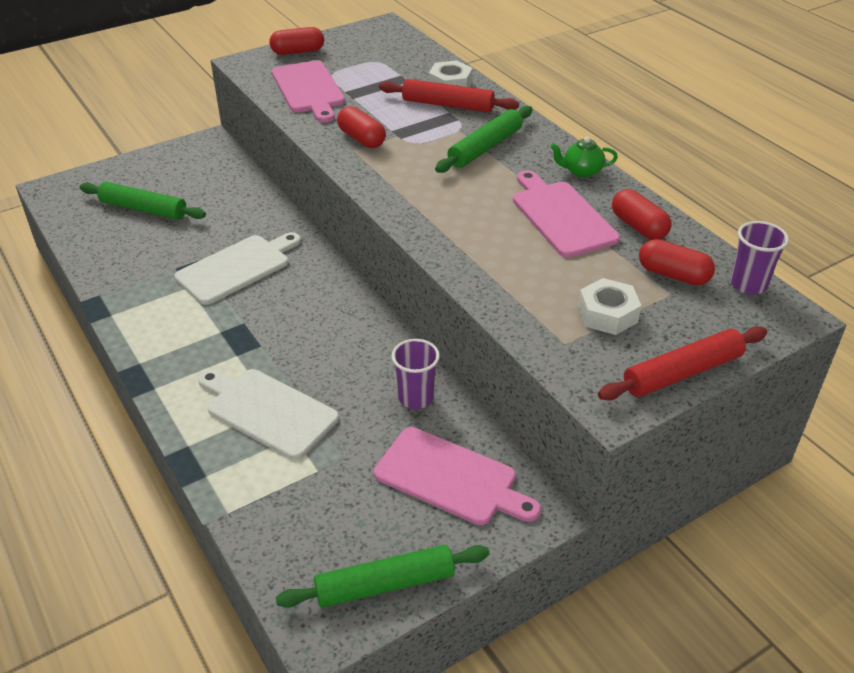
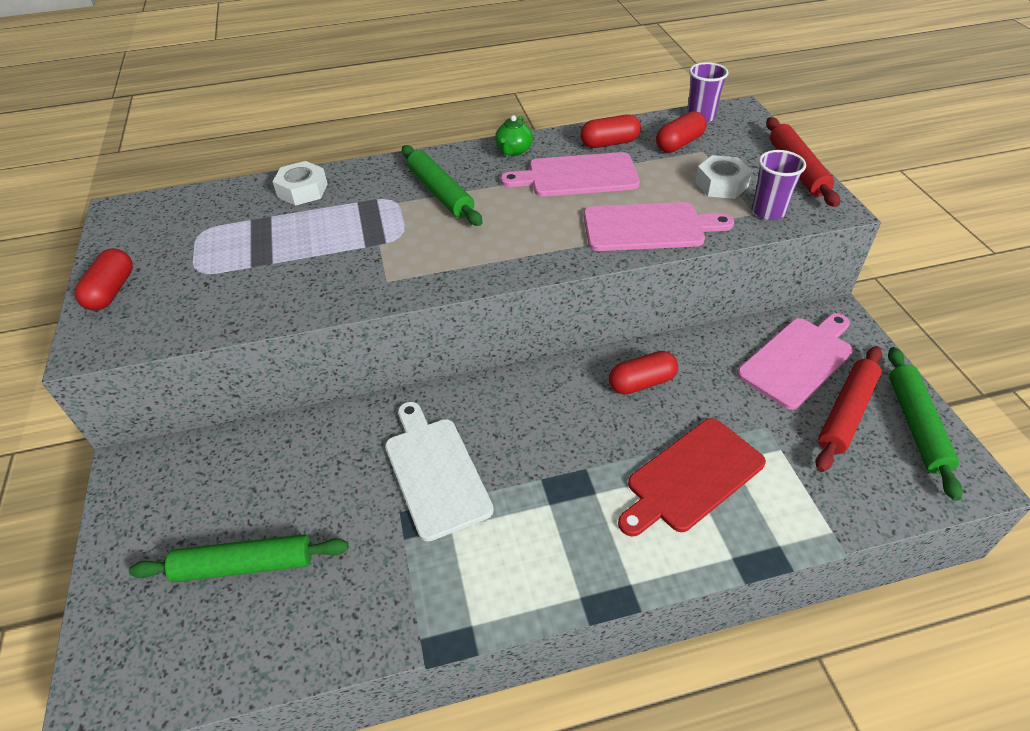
camera: 70 degrees left, 5 degrees up
green rolling pin [80,182,206,220] -> green rolling pin turned 45 degrees clockwise [129,534,349,582]
white cutting board [198,369,339,460] -> red cutting board [618,418,766,537]
pink cutting board [272,60,345,123] -> pink cutting board moved to [584,202,734,251]
red capsule [337,106,386,148] -> red capsule moved to [609,351,678,395]
red rolling pin [379,79,519,112] -> red rolling pin moved to [815,346,882,472]
purple cup [392,339,440,409] -> purple cup moved to [752,150,806,220]

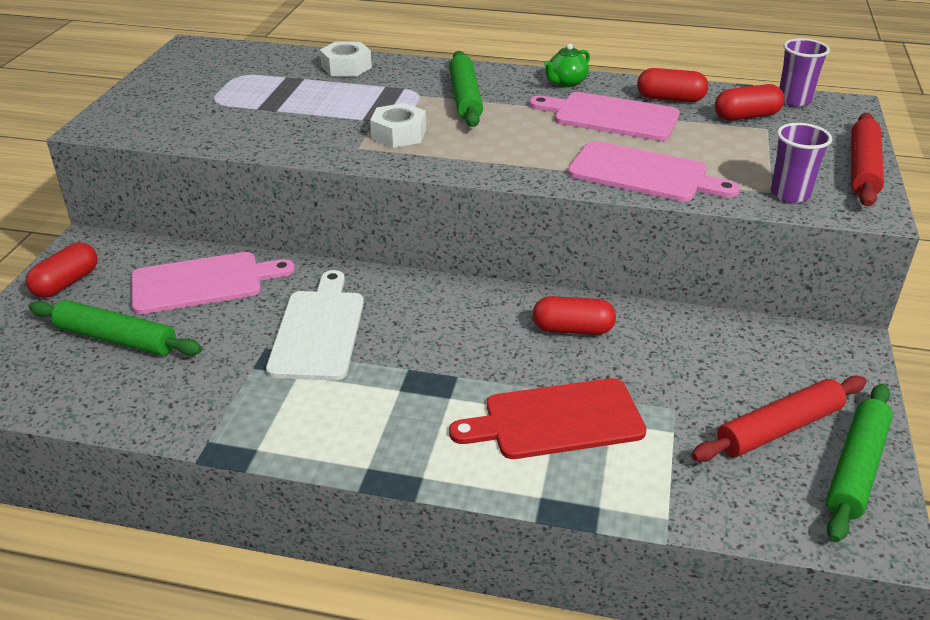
camera: 25 degrees right, 10 degrees down
red capsule [75,248,133,310] -> red capsule moved to [26,242,98,298]
white nut [695,155,752,199] -> white nut moved to [370,103,426,148]
pink cutting board [737,313,853,410] -> pink cutting board moved to [131,252,295,314]

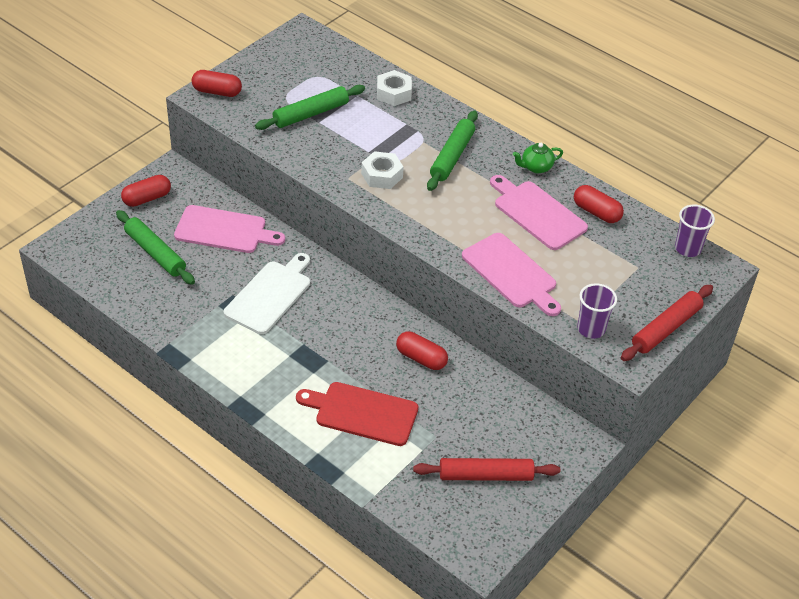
camera: 25 degrees right, 10 degrees up
red capsule [715,84,784,121] -> red capsule moved to [192,70,242,97]
green rolling pin [826,384,893,542] -> green rolling pin moved to [255,85,365,130]

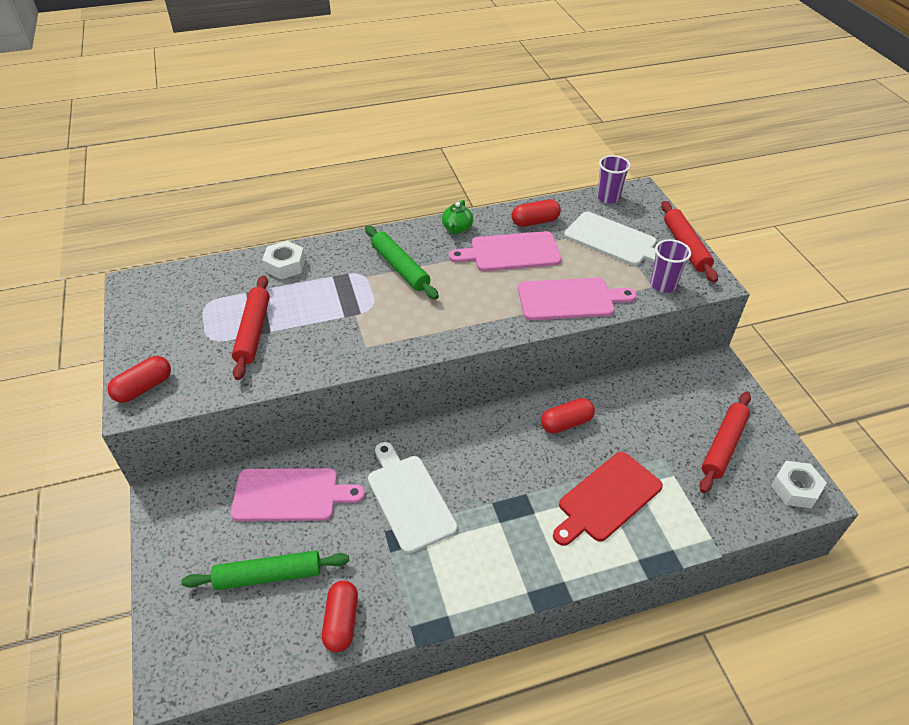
camera: 55 degrees left, 0 degrees up
red capsule [121,175,171,207] -> red capsule moved to [322,581,358,653]
pink cutting board [174,205,285,253] -> pink cutting board turned 45 degrees clockwise [231,468,365,521]
green rolling pin [255,85,365,130] -> red rolling pin [232,275,270,380]
white nut [361,151,404,189] -> white nut moved to [771,461,827,508]
none -> white cutting board [564,212,656,266]

